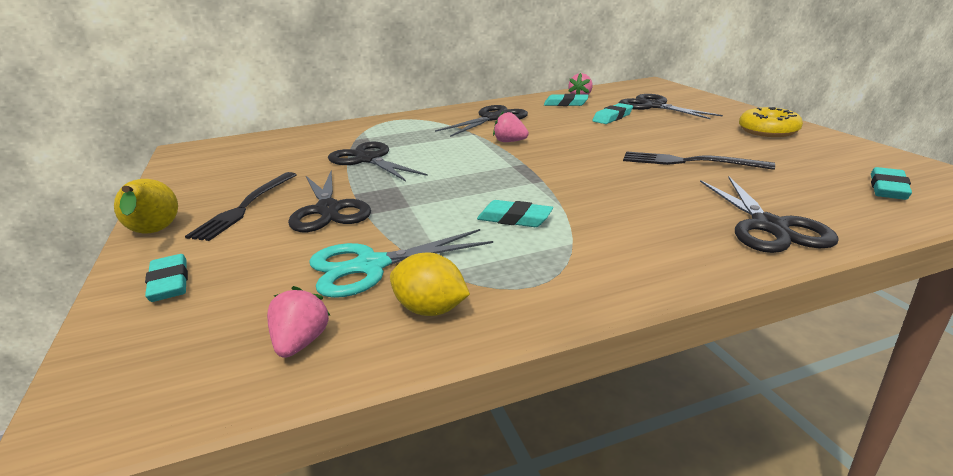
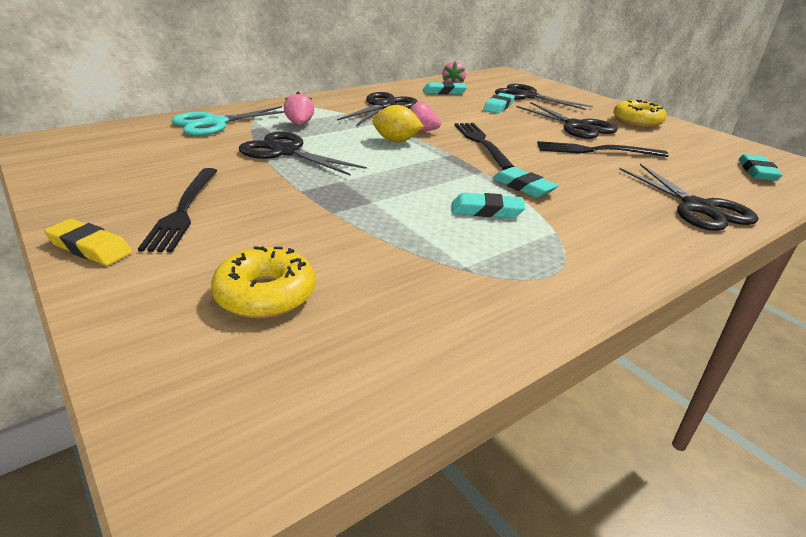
camera: 20 degrees left, 5 degrees up
yellow pear [114,179,178,234] -> yellow eraser [44,219,132,266]
turquoise eraser [145,254,188,302] -> turquoise eraser moved to [492,167,559,198]
pink strawberry [267,286,331,358] -> pink strawberry moved to [284,92,314,125]
black scissors [288,170,371,232] -> black scissors moved to [516,102,618,139]
turquoise scissors [309,229,493,298] -> turquoise scissors moved to [171,106,285,136]
yellow lemon [390,252,470,316] -> yellow lemon moved to [372,105,424,142]
none -> yellow donut [211,246,316,318]
none -> black fork [455,123,514,170]

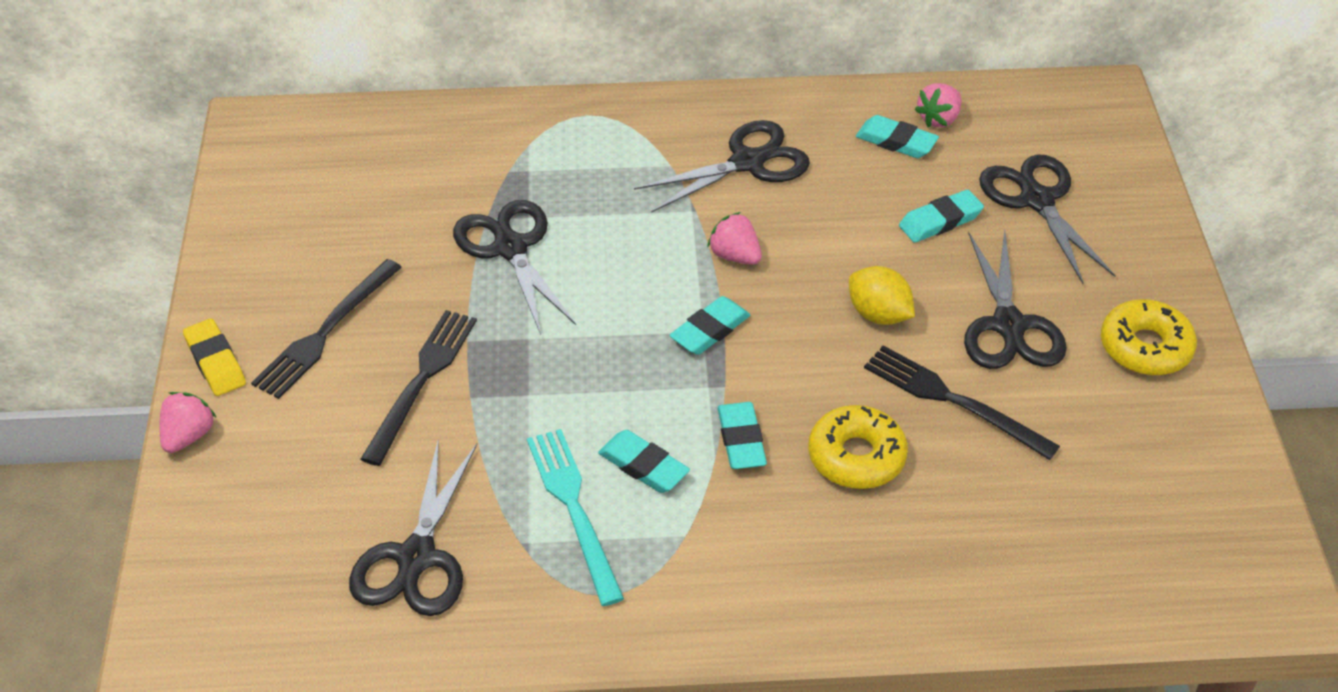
camera: 35 degrees right, 15 degrees up
turquoise scissors [171,106,285,136] -> none
yellow donut [211,246,316,318] -> yellow donut moved to [808,405,908,489]
pink strawberry [284,92,314,125] -> pink strawberry moved to [159,392,217,453]
yellow lemon [372,105,424,142] -> yellow lemon moved to [849,266,915,325]
black fork [455,123,514,170] -> black fork moved to [361,310,477,466]
black scissors [619,164,758,231] -> black scissors moved to [349,439,477,616]
turquoise eraser [738,154,783,181] -> turquoise eraser moved to [669,296,751,355]
none -> turquoise fork [527,429,624,606]

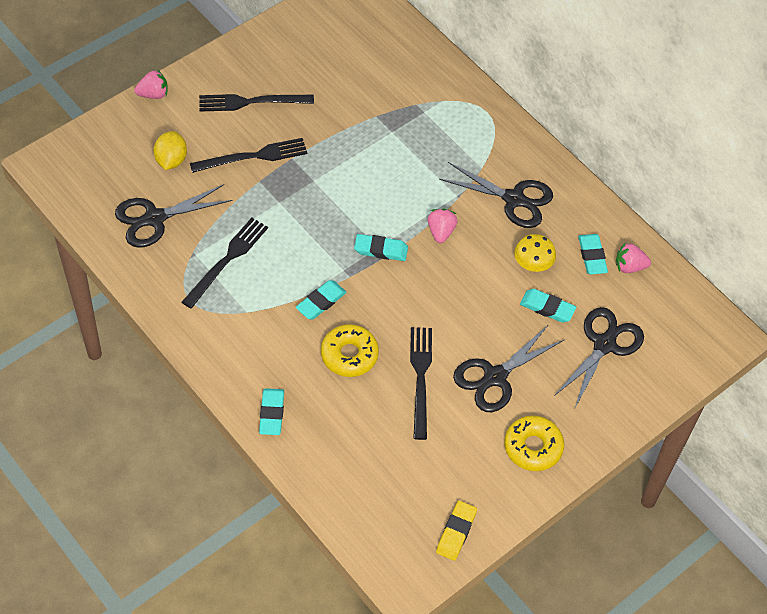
camera: 50 degrees right, 10 degrees up
yellow eraser [183,319,246,396] -> yellow eraser moved to [436,501,477,561]
black scissors [453,200,576,335] -> none
turquoise fork [527,429,624,606] -> black fork [182,218,268,309]
turquoise eraser [598,430,690,493] -> turquoise eraser moved to [259,388,284,435]
yellow lemon [849,266,915,325] -> yellow lemon moved to [153,131,187,170]
none -> yellow mushroom [514,234,556,272]

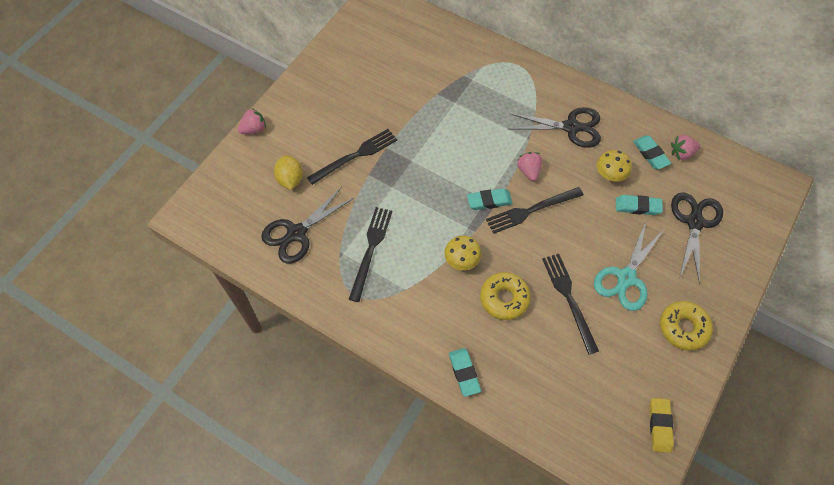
camera: 15 degrees left, 5 degrees up
black fork [199,94,314,112] -> black fork moved to [486,187,584,234]
turquoise eraser [296,280,347,320] -> yellow mushroom [444,236,481,270]
black scissors [453,324,565,412] -> turquoise scissors [594,222,664,311]

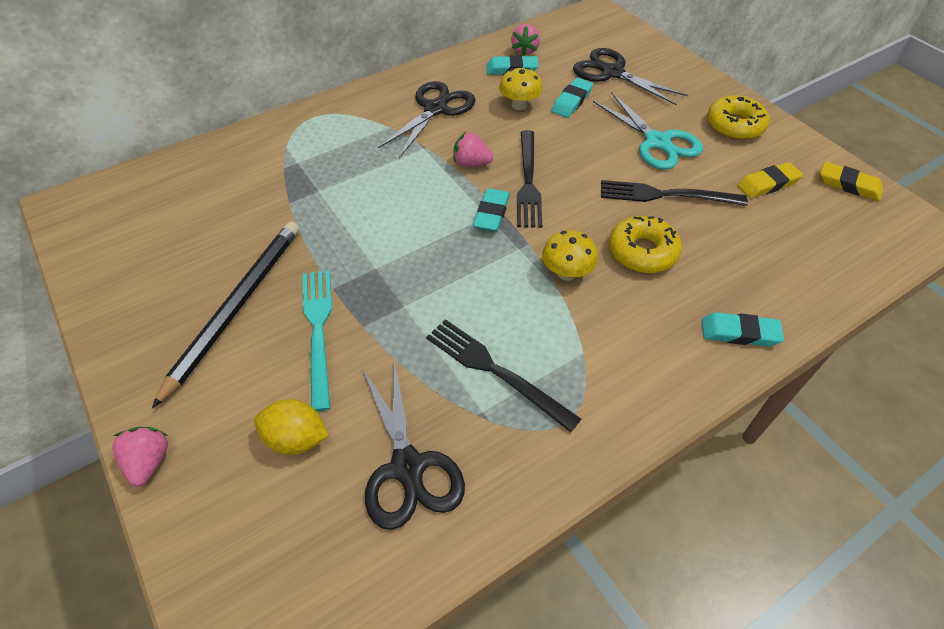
camera: 65 degrees left, 10 degrees down
black fork [307,129,397,185] -> turquoise fork [303,270,332,412]
none -> black pencil [152,221,299,409]
none -> yellow eraser [737,162,803,198]

